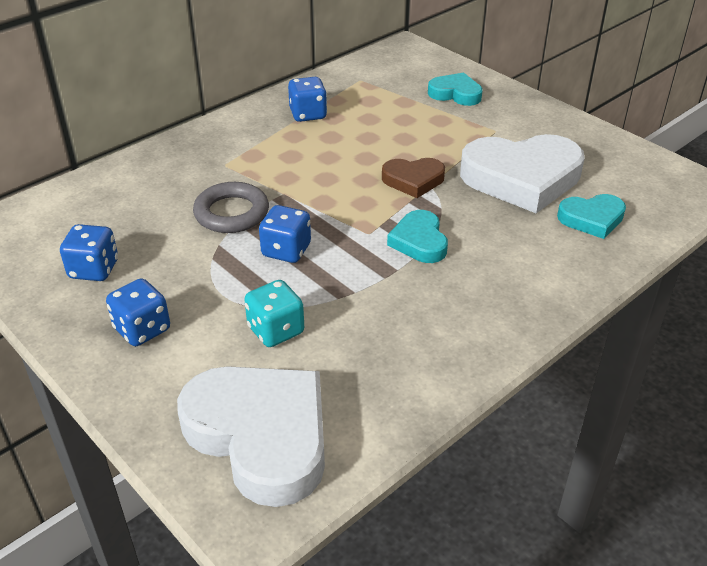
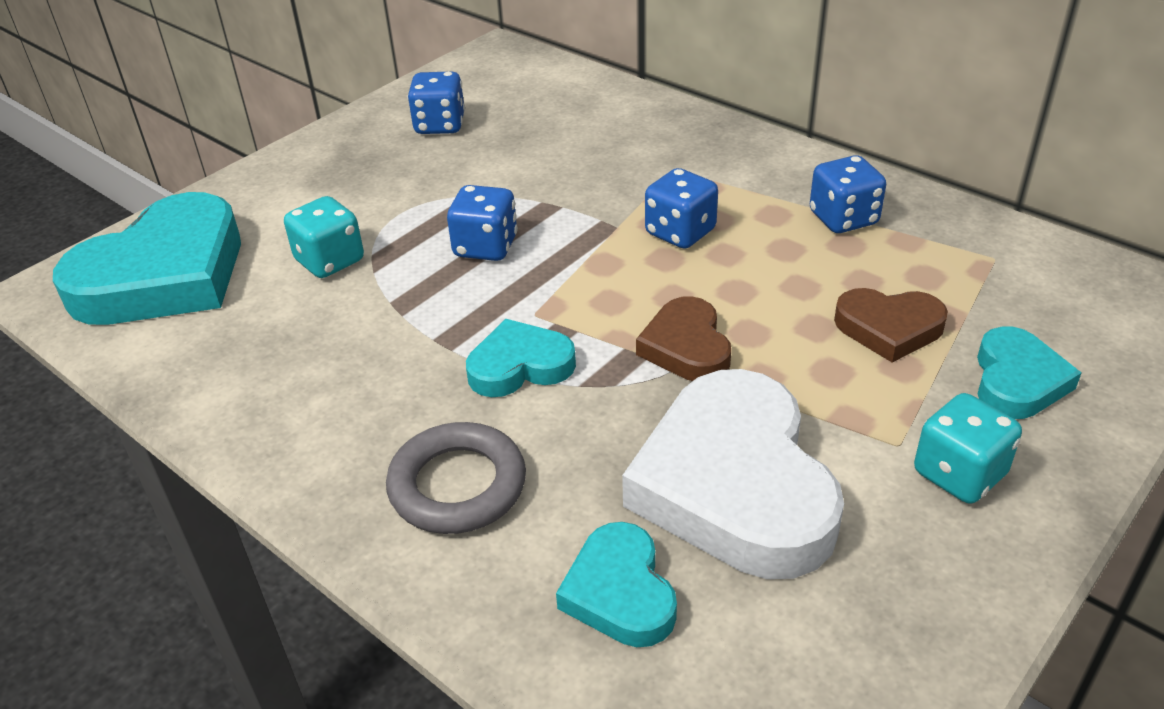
camera: 85 degrees right, 0 degrees up
blue dice [106,278,170,346] -> blue dice moved to [645,168,718,249]
white heart [177,366,325,507] -> turquoise heart [53,192,241,325]
grey ring [193,182,269,233] -> grey ring moved to [386,422,526,534]
none -> brown heart [834,288,948,363]
none -> turquoise dice [914,393,1022,504]

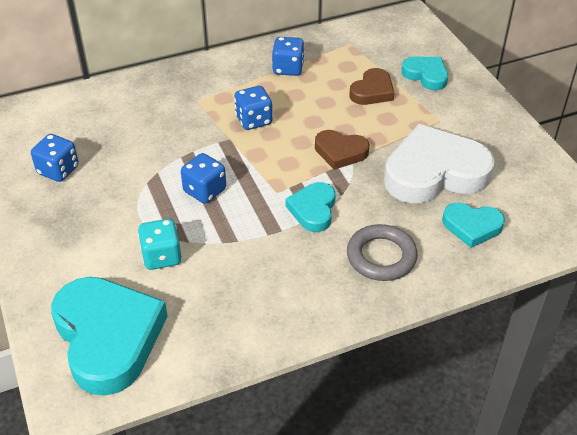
camera: 65 degrees left, 5 degrees up
white heart [622,369,844,579] -> white heart turned 150 degrees clockwise [384,124,495,203]
turquoise dice [914,393,1022,504] -> none

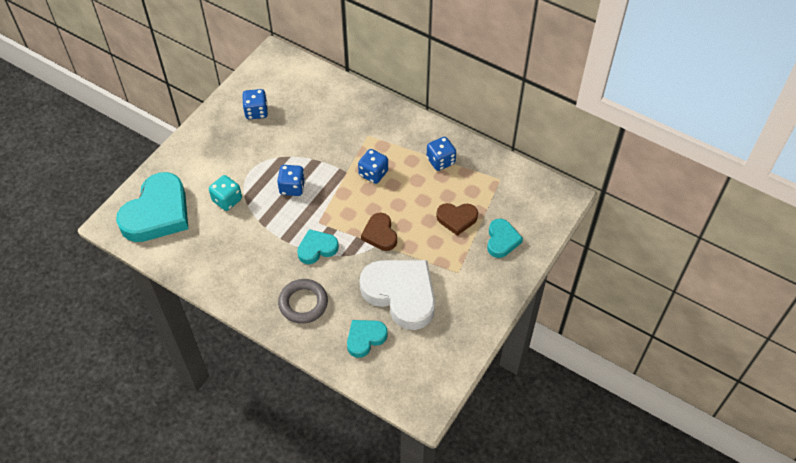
camera: 55 degrees right, 10 degrees up
turquoise heart [442,203,505,248] -> turquoise heart turned 75 degrees clockwise [347,320,388,358]

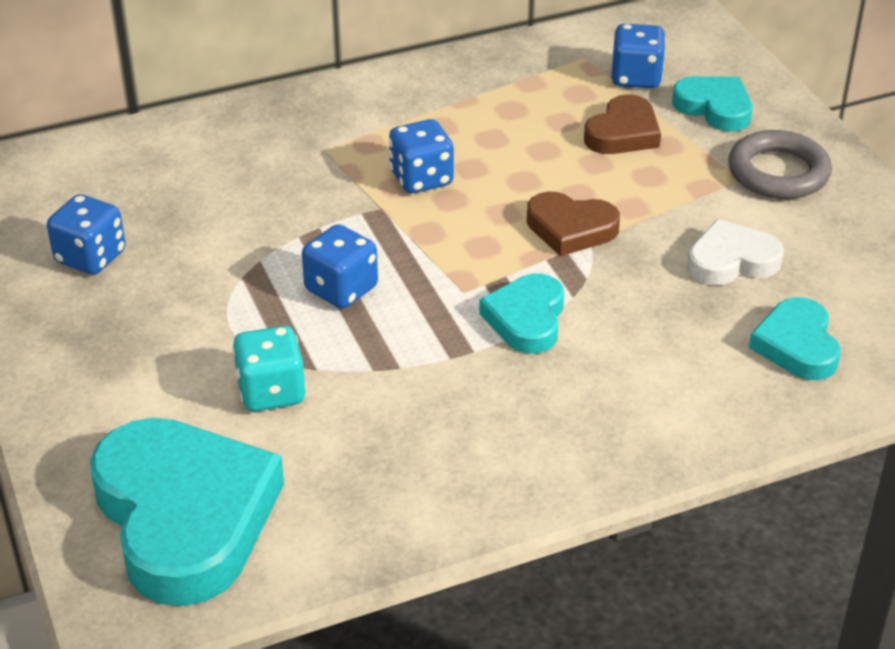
camera: 55 degrees left, 15 degrees down
grey ring [278,279,328,324] -> grey ring moved to [728,130,832,199]
white heart [359,260,435,330] -> white heart [688,219,784,285], size x0.52
blue dice [427,137,456,171] -> blue dice moved to [612,24,666,88]

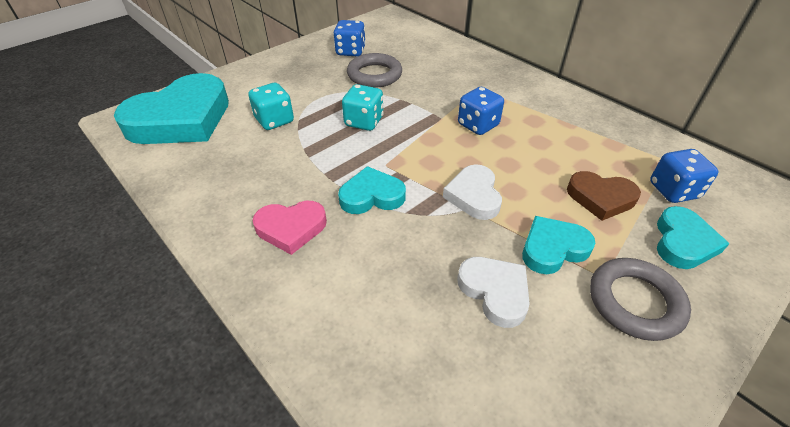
camera: 70 degrees right, 5 degrees up
blue dice [302,224,378,308] -> turquoise dice [342,84,384,131]
brown heart [527,191,620,256] -> white heart [443,164,502,220]
turquoise heart [749,297,841,380] -> turquoise heart moved to [522,216,595,274]
none -> pink heart [253,201,327,255]
none -> grey ring [347,53,402,88]

